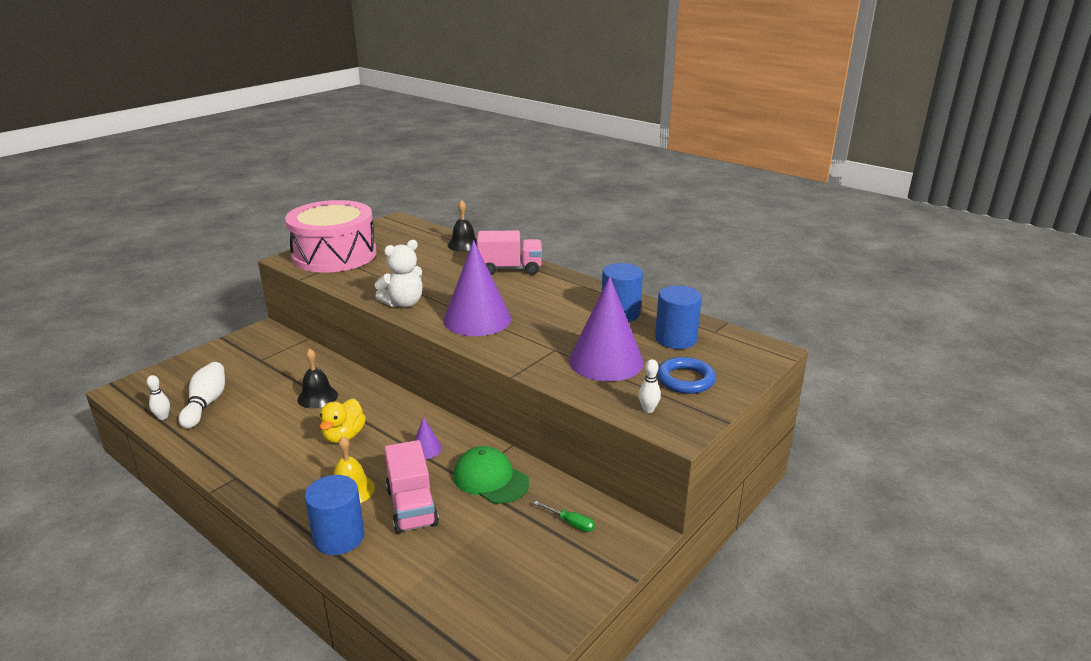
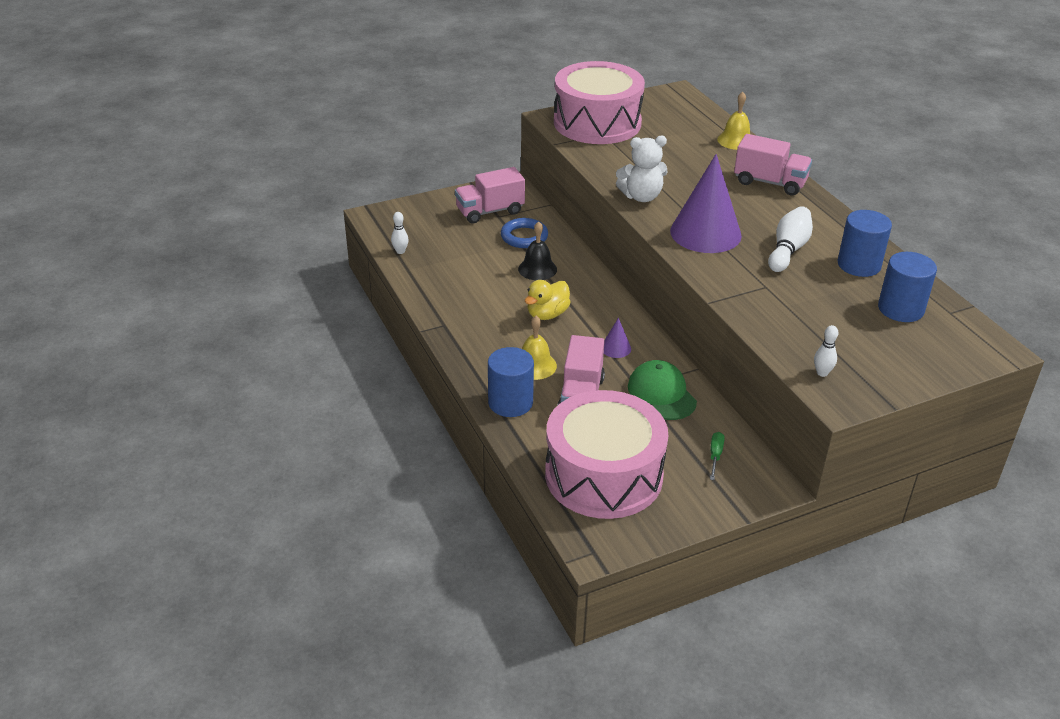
camera: 25 degrees right, 10 degrees up
white bowling pin [179,362,225,428] -> white bowling pin moved to [768,206,813,272]
black bell [448,200,477,252] -> yellow bell [717,92,750,150]
green screwdriver [534,501,595,532] -> green screwdriver turned 135 degrees counterclockwise [710,432,725,480]
purple cone [569,276,644,381] -> none
blue ring [657,357,716,394] -> blue ring moved to [501,218,548,248]
none -> pink truck [455,167,525,223]
none -> pink drum [545,390,668,519]

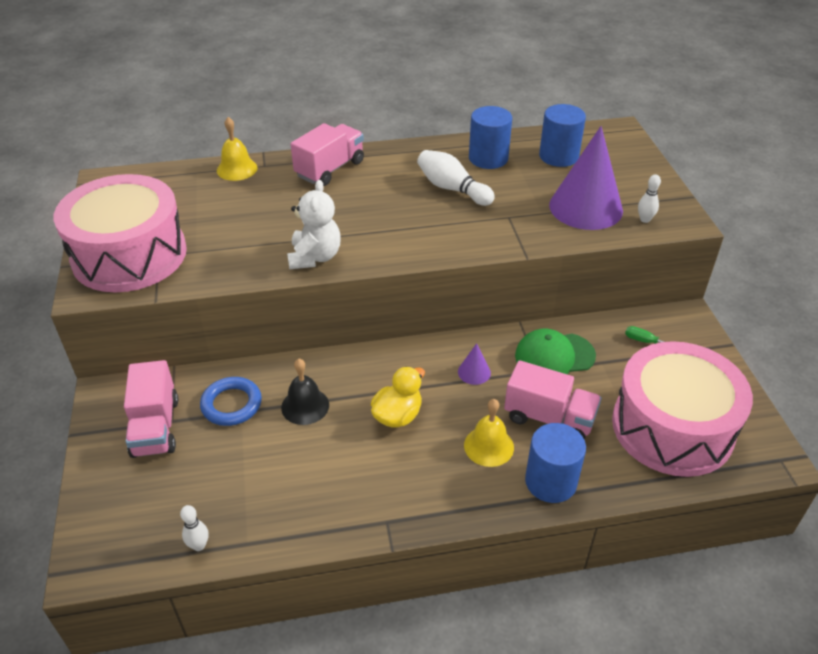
camera: 75 degrees left, 5 degrees up
yellow duck [525,280,571,320] -> yellow duck turned 105 degrees counterclockwise [371,366,425,427]
purple cone [670,154,742,253] -> purple cone moved to [549,126,623,230]

